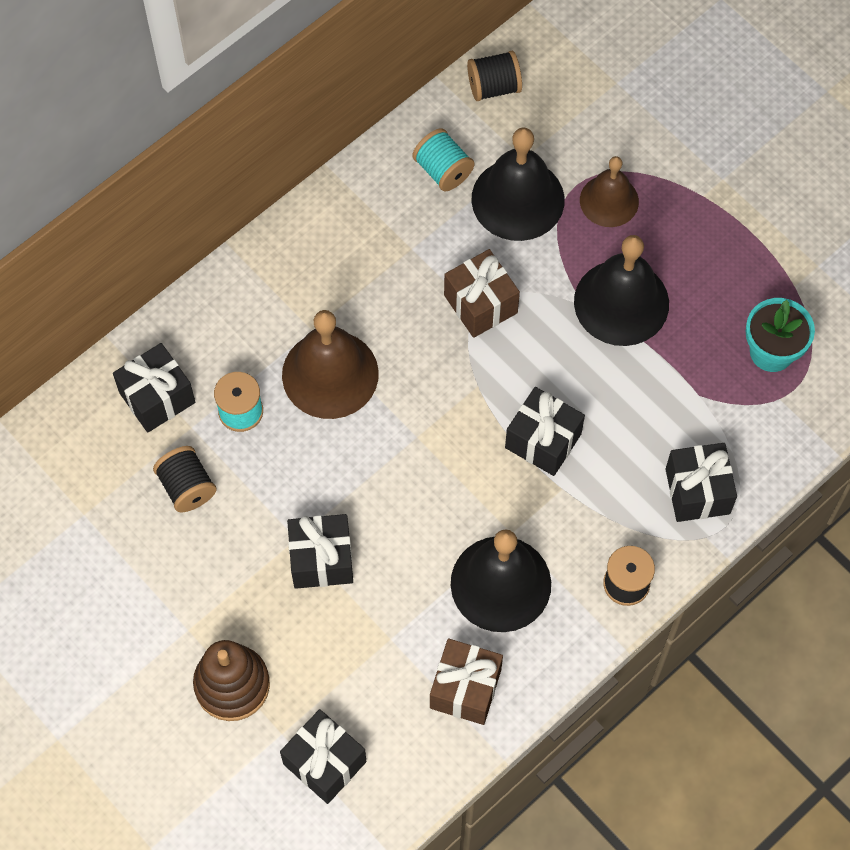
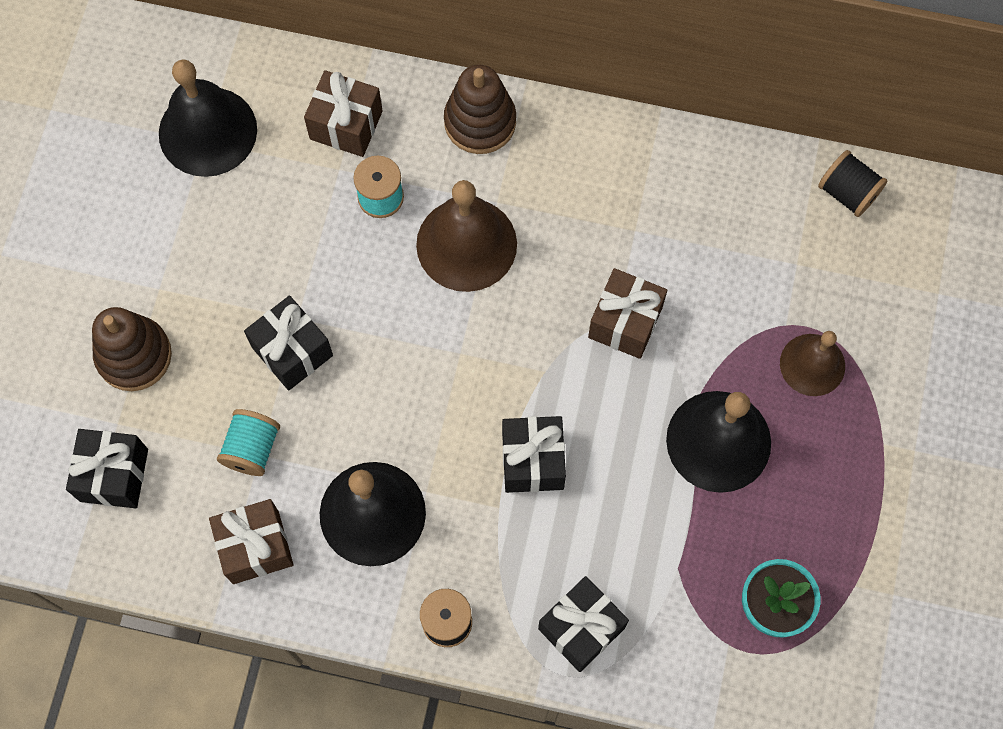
camera: 55 degrees right, 5 degrees up
black gift [113,343,195,433] -> brown gift [304,70,383,157]
black spool [153,446,217,513] -> none
turquoise spool [412,128,474,191] -> turquoise spool moved to [217,409,280,476]
black bell [471,127,565,241] -> black bell moved to [159,59,257,177]
none -> brown stacking toy [444,65,516,154]

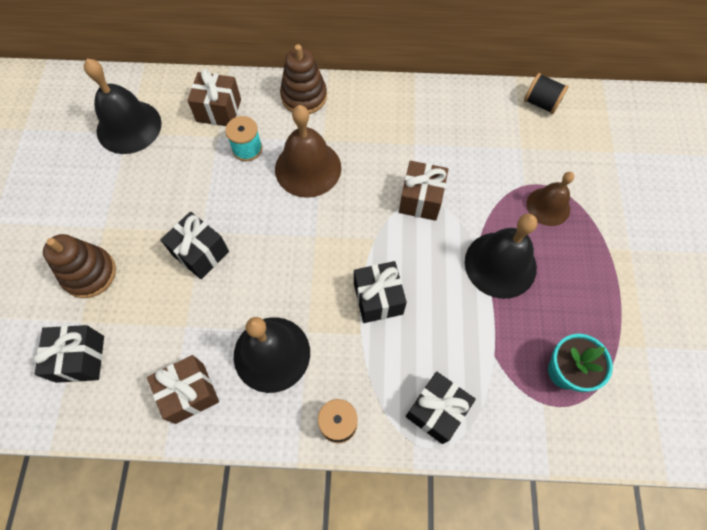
camera: 10 degrees left, 5 degrees down
turquoise spool [217,409,280,476] -> none

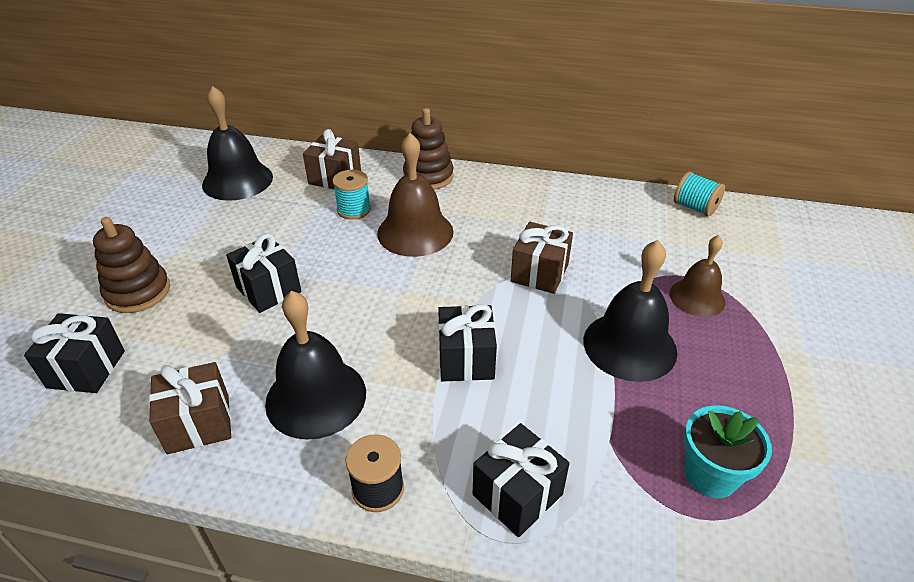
camera: 10 degrees right, 25 degrees down
black spool [524,73,569,114] -> turquoise spool [674,171,725,217]

